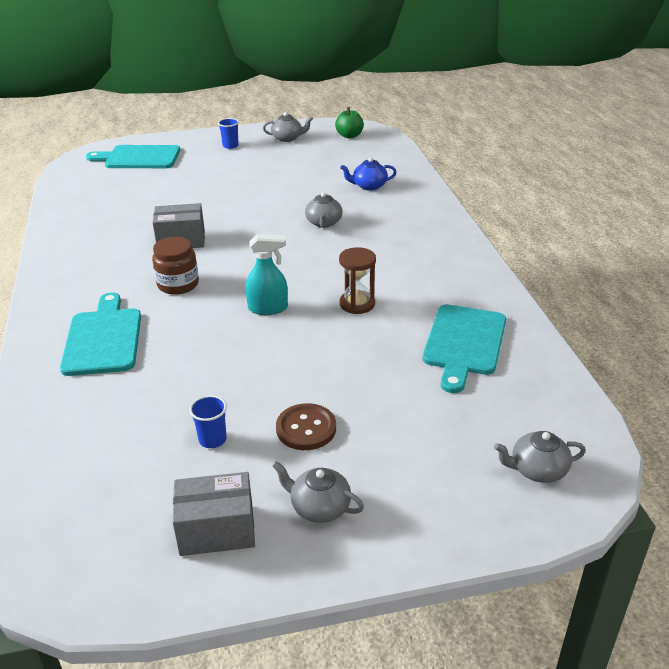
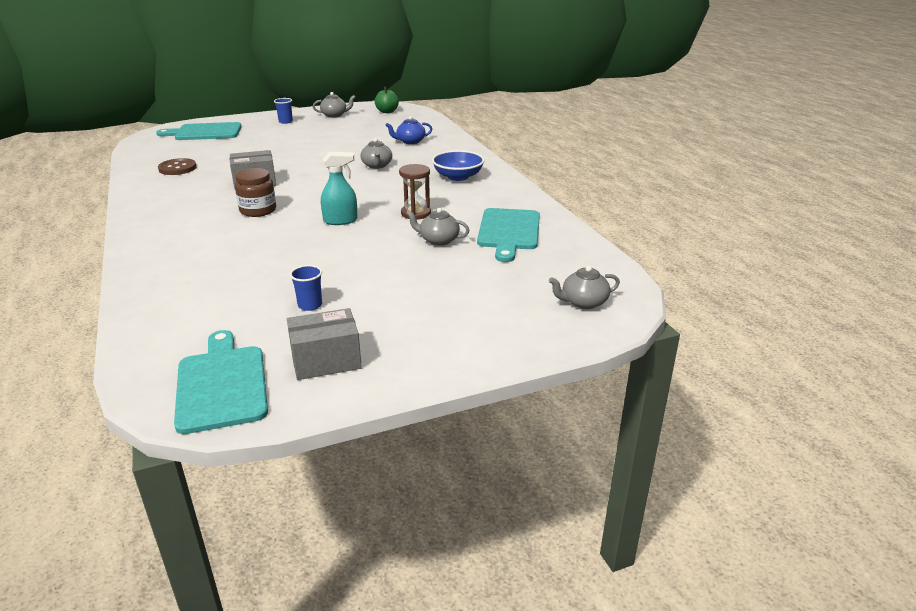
camera: 10 degrees left, 5 degrees down
turquoise cutting board [60,292,141,376] -> turquoise cutting board moved to [174,330,268,434]
grey teapot [272,461,364,523] -> grey teapot moved to [406,208,470,246]
brown button [276,403,336,450] -> brown button moved to [158,158,197,175]
none -> blue bowl [432,150,485,181]

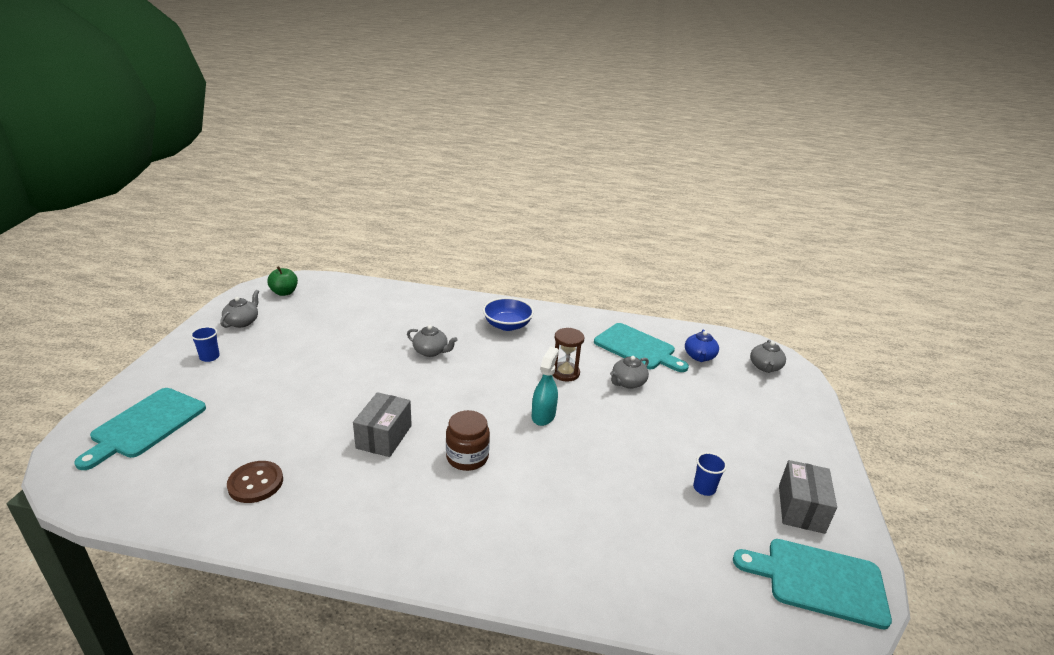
camera: 60 degrees left, 0 degrees up
blue teapot [385,116,432,144] -> blue teapot moved to [685,330,719,362]

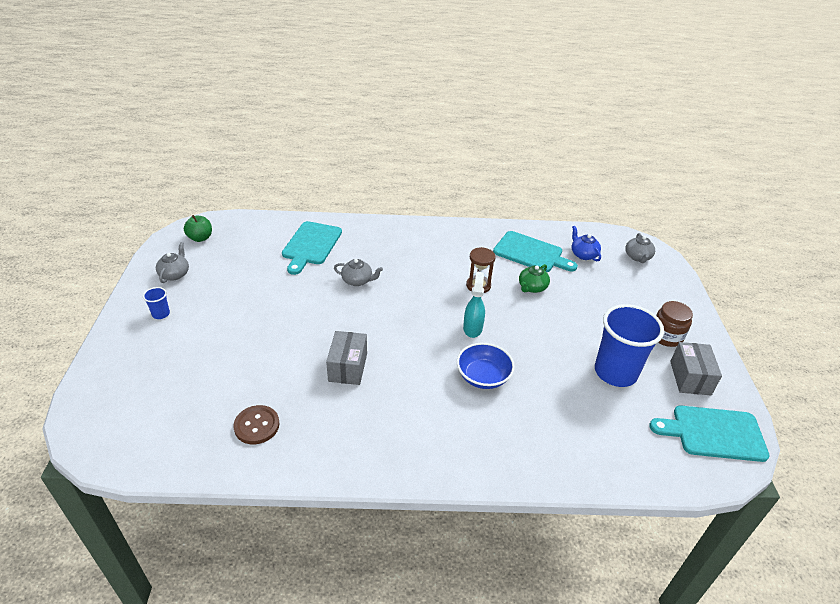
camera: 10 degrees left, 10 degrees up
turquoise cutting board [74,388,206,470] -> turquoise cutting board moved to [282,221,342,275]
brown jar [446,410,490,471] -> brown jar moved to [656,301,693,347]
blue bowl [483,297,534,331] -> blue bowl moved to [457,343,515,389]
grey teapot [610,356,649,389] -> green teapot [519,264,550,293]
blue teapot [685,330,719,362] -> blue teapot turned 150 degrees clockwise [572,226,601,261]
blue cup [693,452,727,496] -> blue cup [595,304,664,387], size x2.39

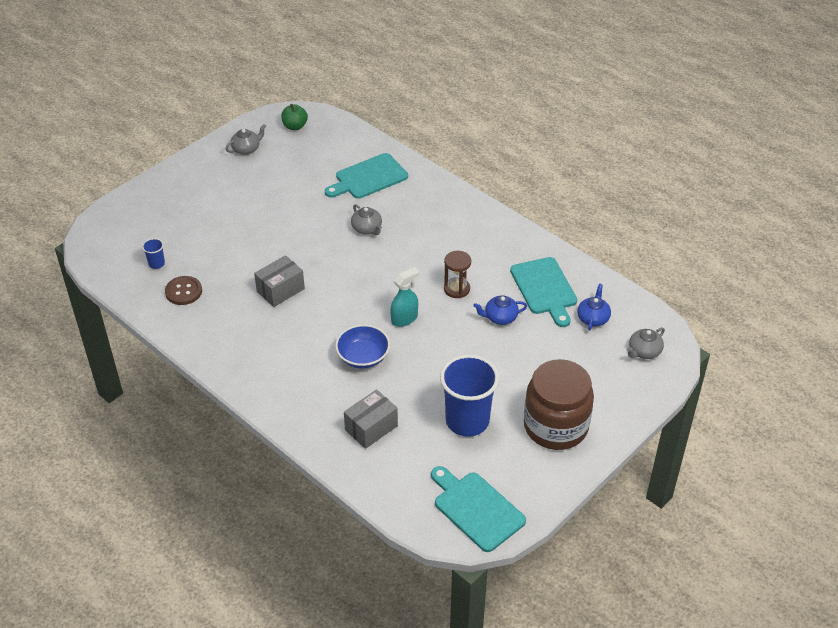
camera: 45 degrees right, 5 degrees up
blue cup [143,287,170,319] -> blue cup moved to [142,238,165,269]
green teapot [519,264,550,293] -> blue teapot [473,295,527,325]
brown jar [656,301,693,347] -> brown jar [524,359,594,450], size x1.82
grey box [670,342,722,395] -> grey box moved to [344,389,398,449]

